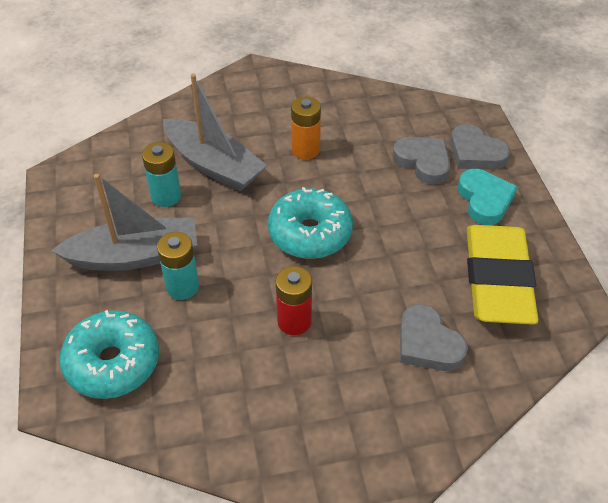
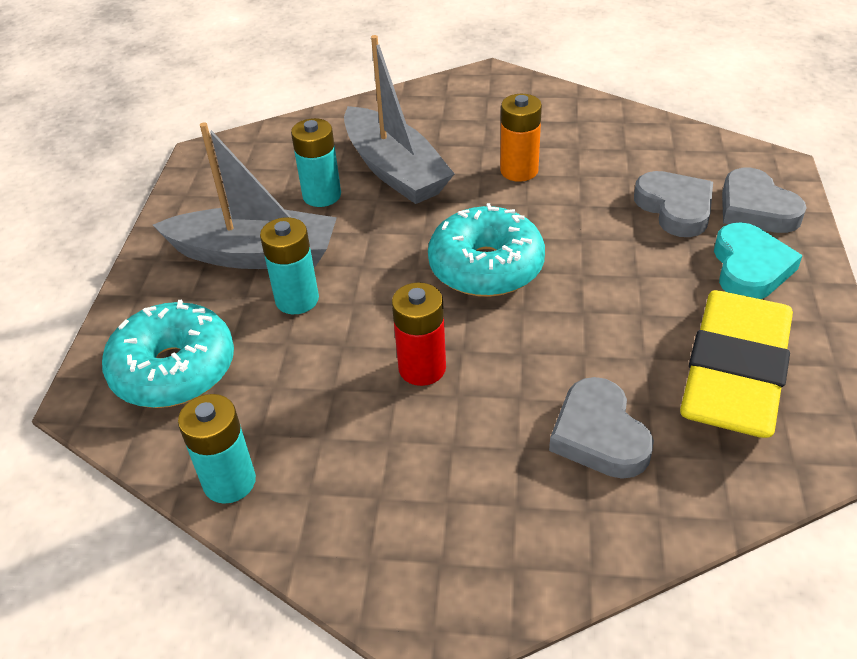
camera: 20 degrees right, 5 degrees down
none -> turquoise battery [178,394,256,504]

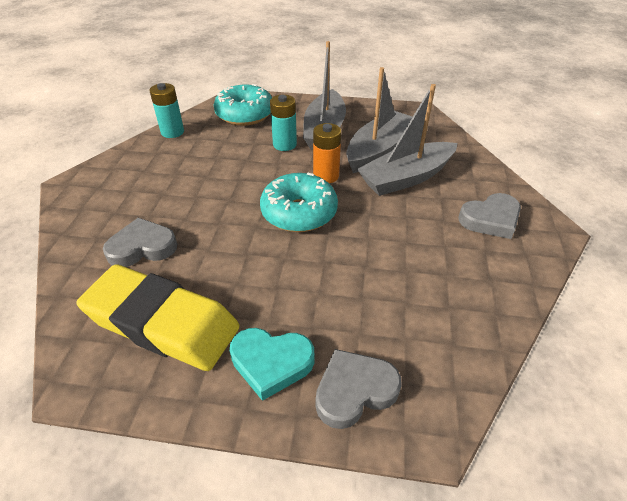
camera: 90 degrees right, 0 degrees up
turquoise battery [291,118,341,207] -> grey boat [346,67,412,173]
red battery [392,282,446,386] -> none
orange battery [500,94,542,182] -> orange battery moved to [313,123,341,183]
grey heart [634,171,713,237] -> grey heart moved to [459,193,521,239]

